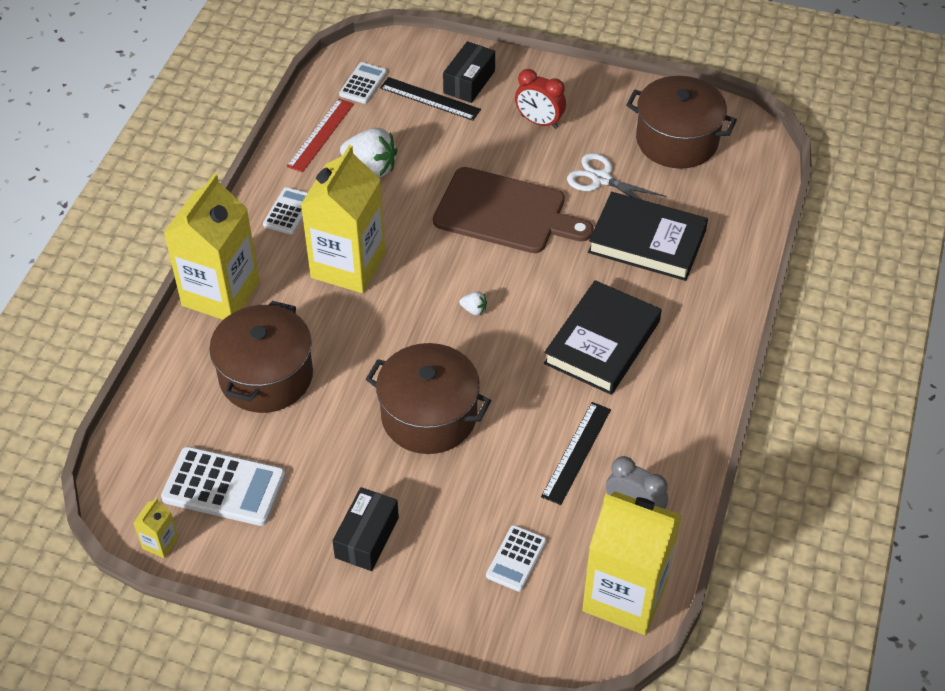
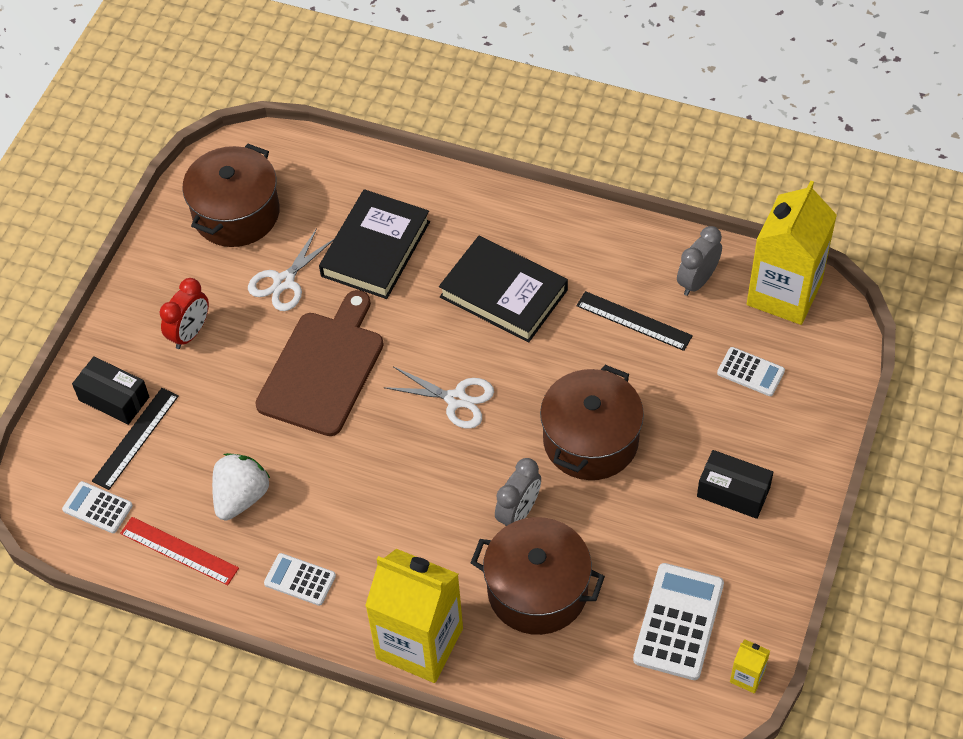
camera: 85 degrees left, 5 degrees up
yellow carton [301,145,385,293] -> none
white strawberry [459,292,487,316] -> white scissors [383,366,494,429]
none -> grey clock [495,458,541,527]

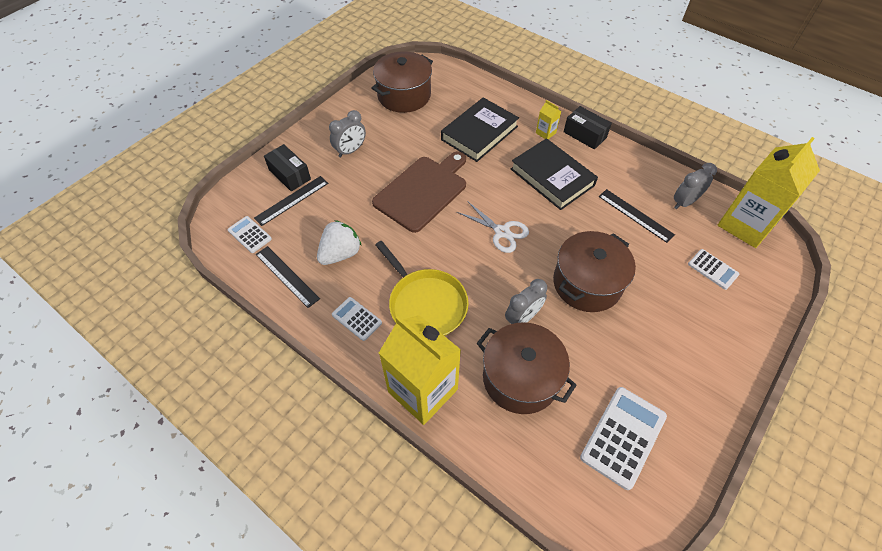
camera: 15 degrees right, 0 degrees up
red ruler [120,517,239,585] -> black ruler [256,246,320,308]
red clock [160,278,209,349] -> grey clock [329,110,366,158]
white scissors [248,228,334,311] -> none
black box [697,450,773,519] -> black box moved to [564,106,612,150]
yellow carton [730,639,770,694] -> yellow carton moved to [536,100,561,139]
none -> yellow pan [375,241,469,336]

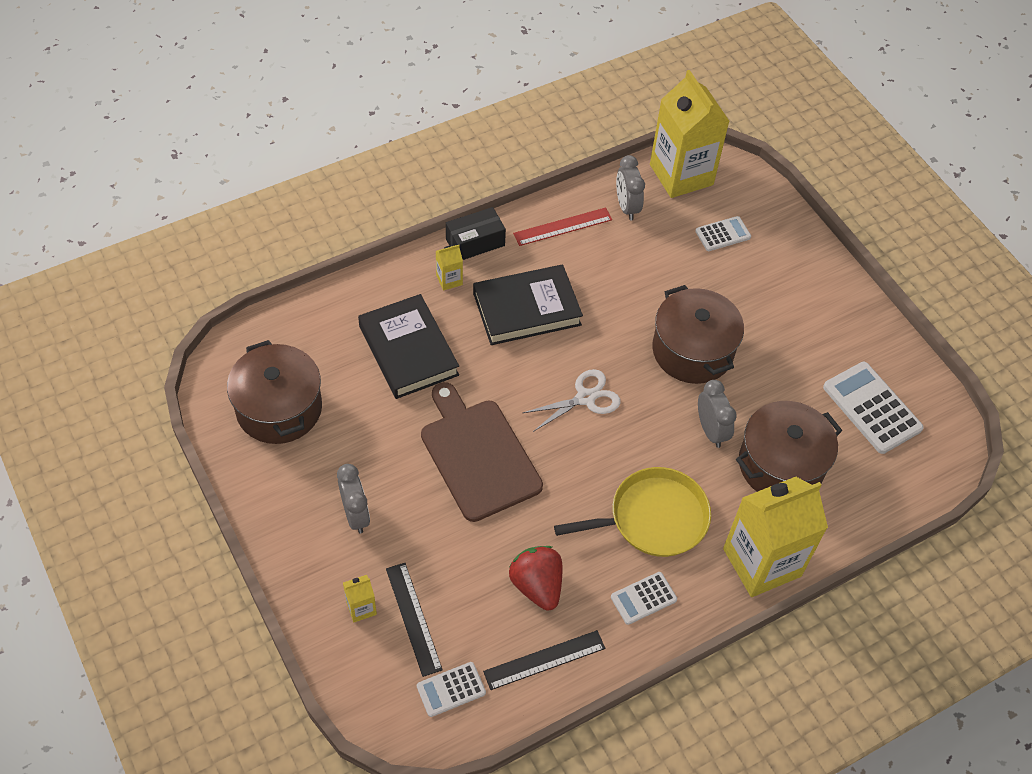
camera: 70 degrees left, 0 degrees up
black box [264,144,311,192] -> yellow carton [343,575,377,622]
white strawberry [317,220,362,265] -> red strawberry [509,546,562,611]
black ruler [598,189,675,243] -> none
none -> red ruler [513,207,612,246]

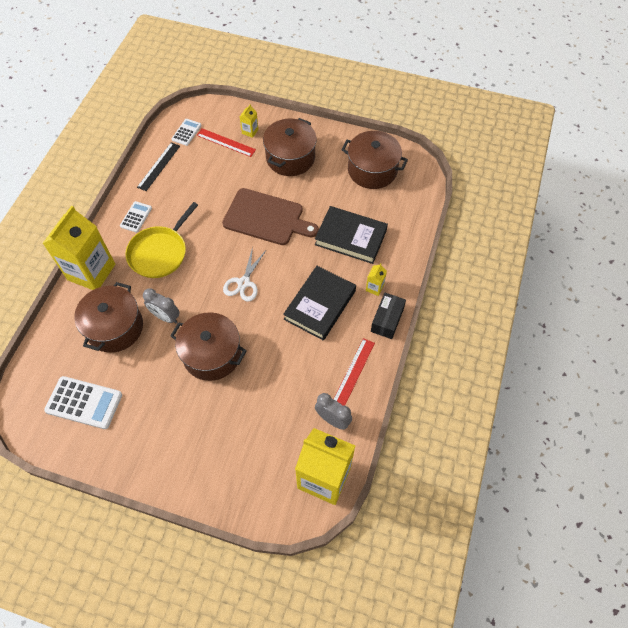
camera: 140 degrees right, 5 degrees up
grey clock [337,464,370,534] -> brown pot [263,118,317,176]
black ruler [386,563,443,677] -> red ruler [197,128,256,157]
red strawberry [509,546,562,611] -> none
white calculator [695,216,751,251] -> none

